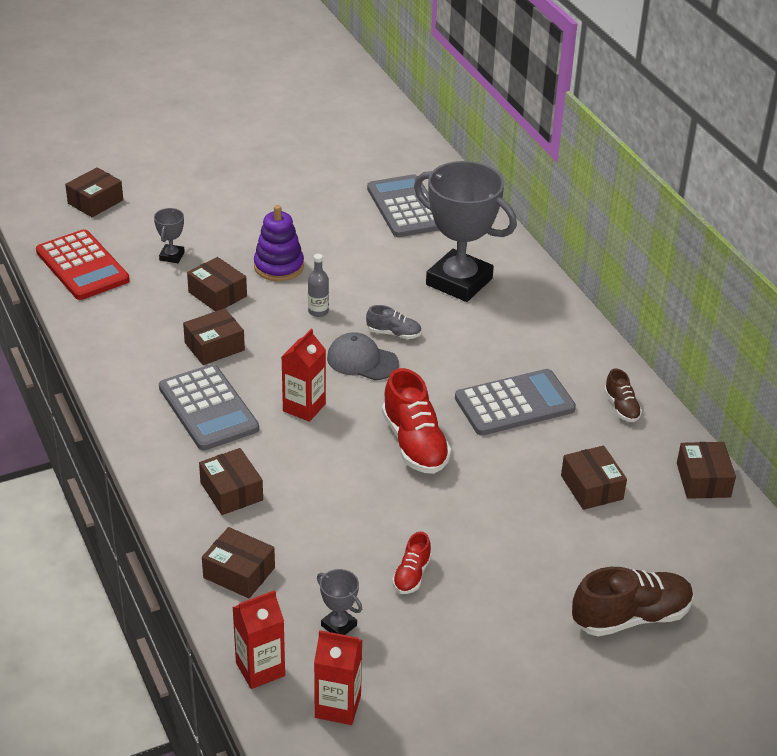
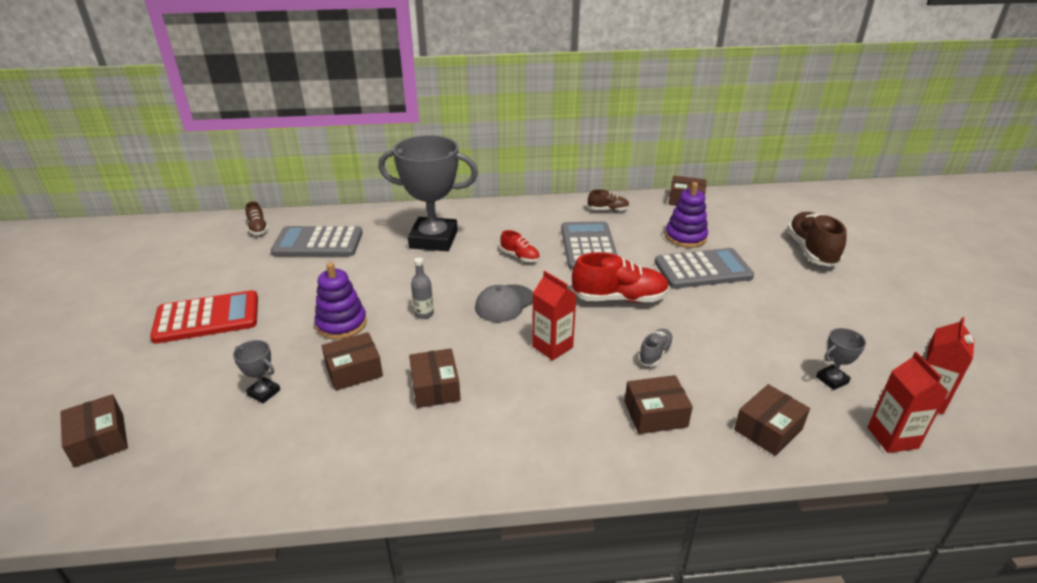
camera: 70 degrees left, 5 degrees down
red calculator [36,229,130,300] -> red calculator moved to [150,290,258,344]
grey calculator [159,364,259,451] -> grey calculator moved to [655,248,754,289]
grey shoe [366,305,422,339] -> grey shoe moved to [638,329,674,366]
red shoe [392,532,432,594] -> red shoe moved to [501,230,540,262]
grey trophy [414,161,517,302] -> grey trophy turned 45 degrees clockwise [378,135,478,251]
brown box [561,445,627,510] -> purple stacking toy [665,182,708,248]
none -> brown shoe [245,201,268,235]

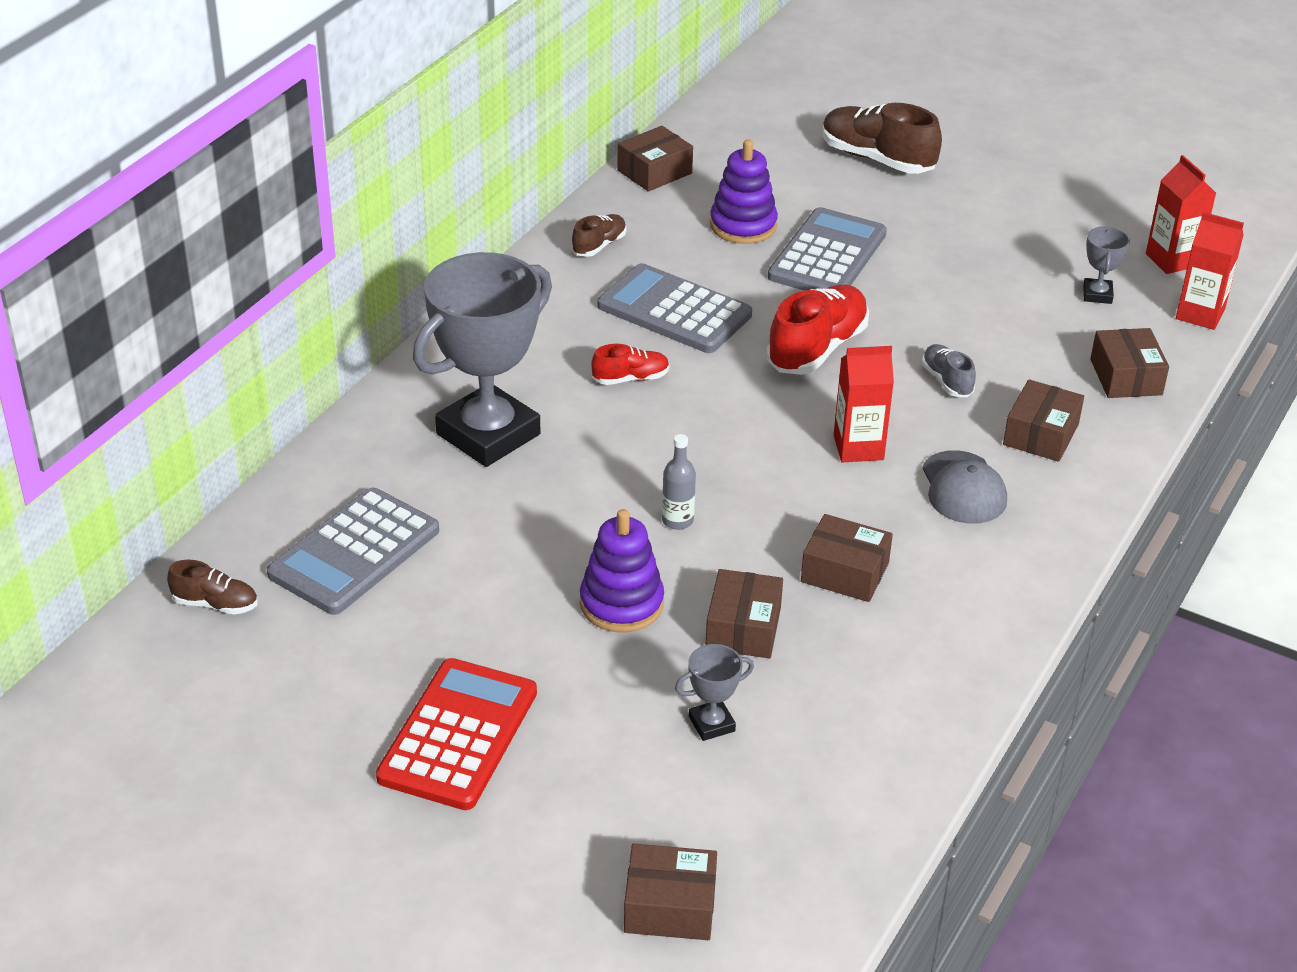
camera: 55 degrees left, 5 degrees up
grey cap [475,284,533,322] -> grey cap moved to [922,450,1007,524]

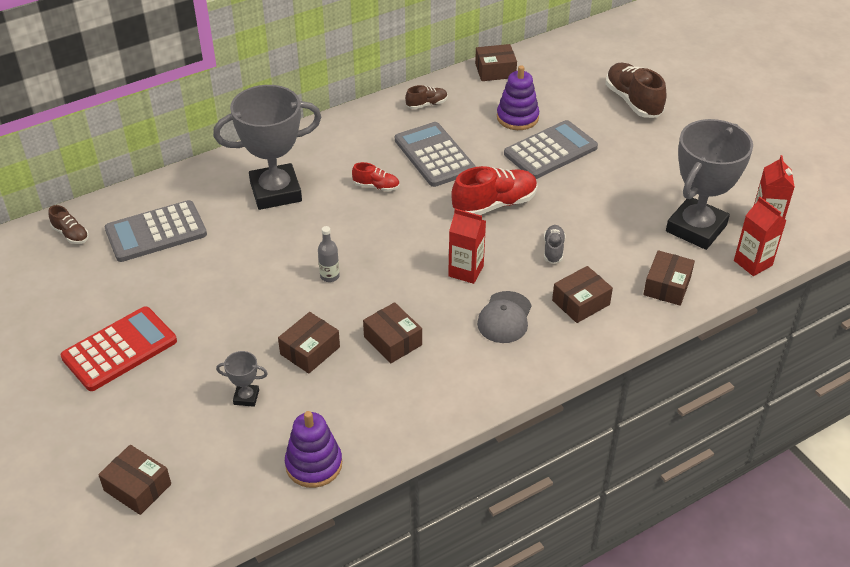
camera: 30 degrees right, 5 degrees up
purple stacking toy [580,509,664,632] -> purple stacking toy moved to [285,411,342,488]
grey trophy [1083,226,1130,304] -> grey trophy [666,119,753,250], size x2.43

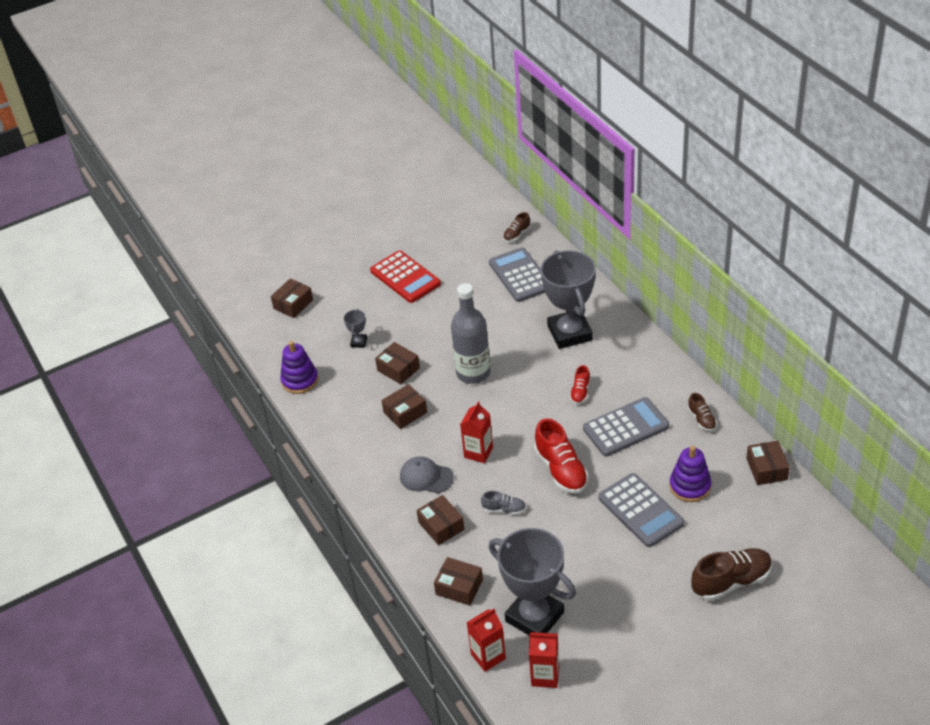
camera: 95 degrees right, 0 degrees up
grey bottle [318,226,340,282] -> grey bottle [451,283,491,384], size x2.32

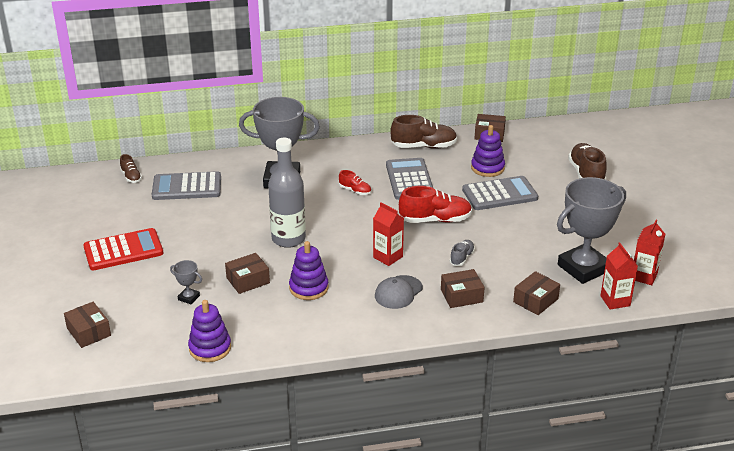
camera: 75 degrees left, 10 degrees down
brown box [381,384,427,429] -> purple stacking toy [289,241,329,300]
brown shoe [688,393,717,431] -> brown shoe [390,115,457,149], size x1.89

